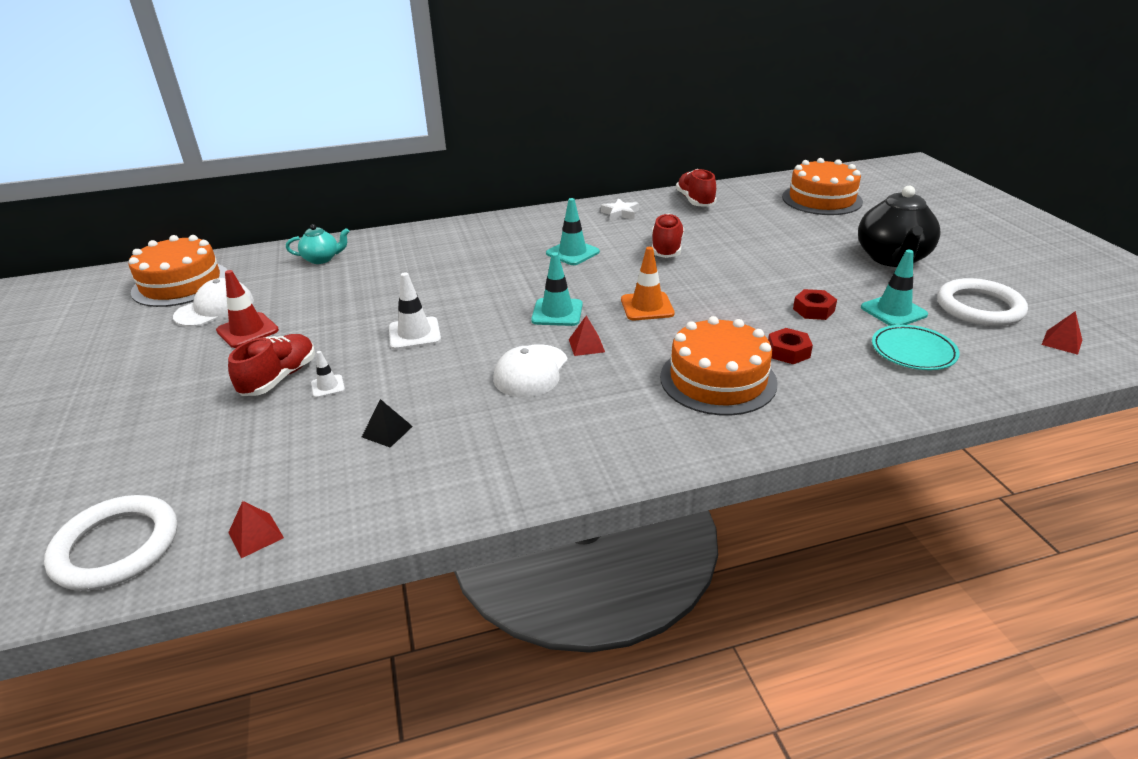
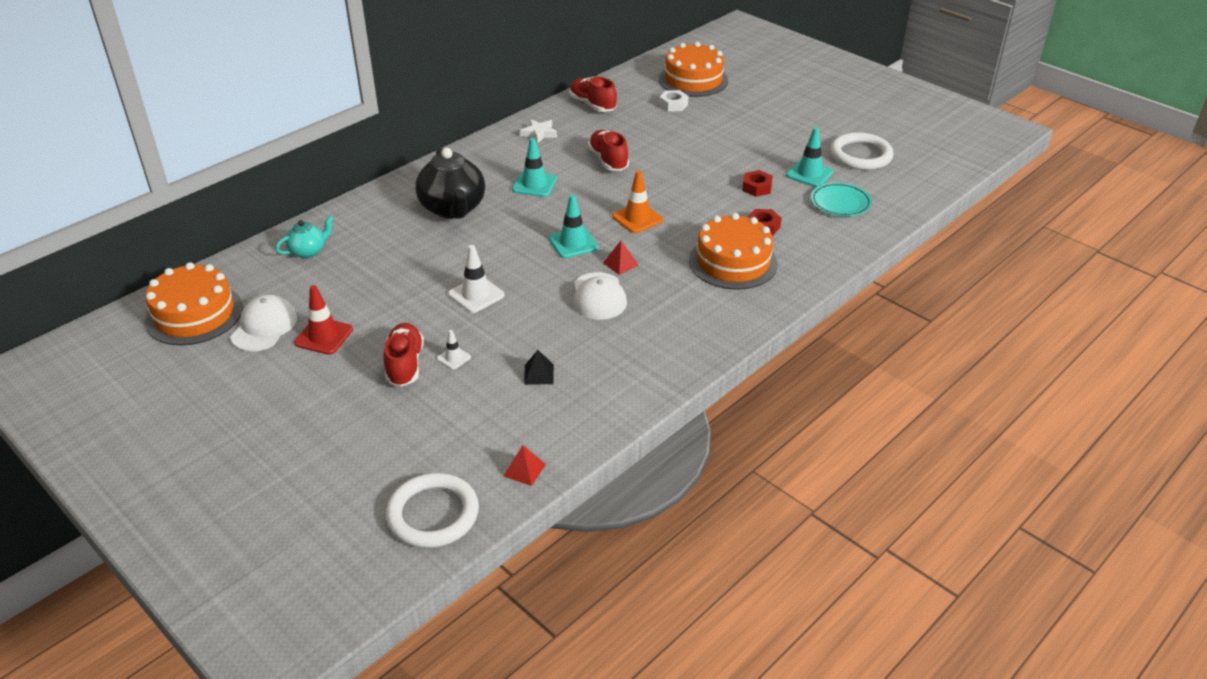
camera: 30 degrees left, 5 degrees up
black teapot [858,186,941,267] -> black teapot moved to [415,148,485,219]
red pyramid [1042,311,1082,355] -> none
none -> white nut [659,90,688,112]

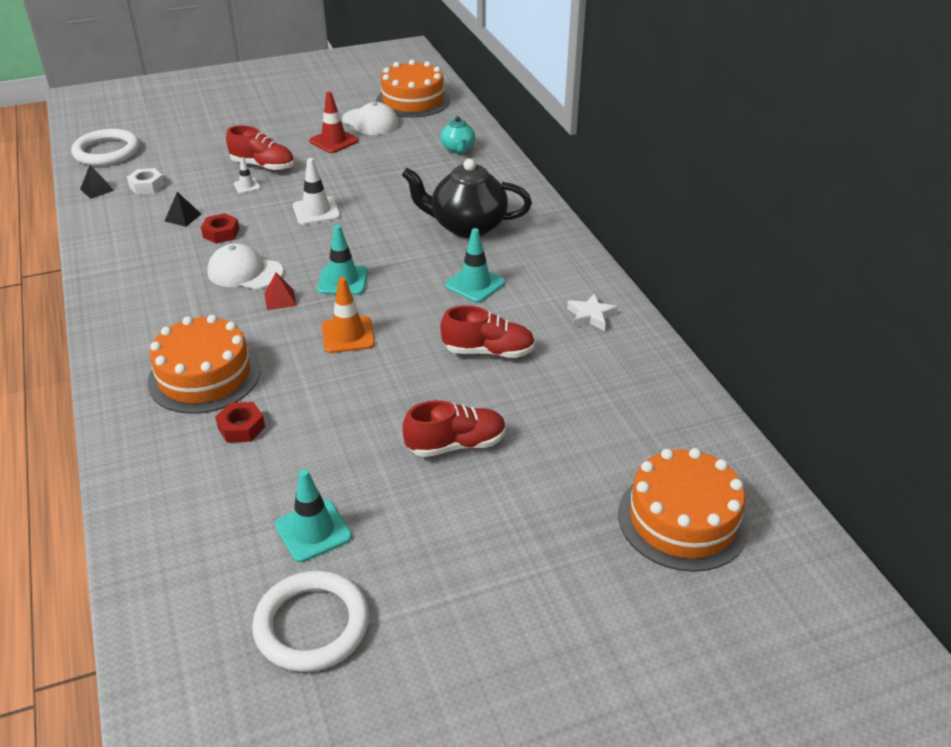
camera: 115 degrees right, 0 degrees up
red pyramid [503,445,546,486] -> black pyramid [80,165,114,199]
red shoe [569,77,617,112] -> red shoe moved to [403,400,506,457]
white nut [659,90,688,112] -> white nut moved to [127,168,164,194]
red nut [742,170,773,197] -> red nut moved to [201,213,240,244]
turquoise plate [811,182,872,217] -> none

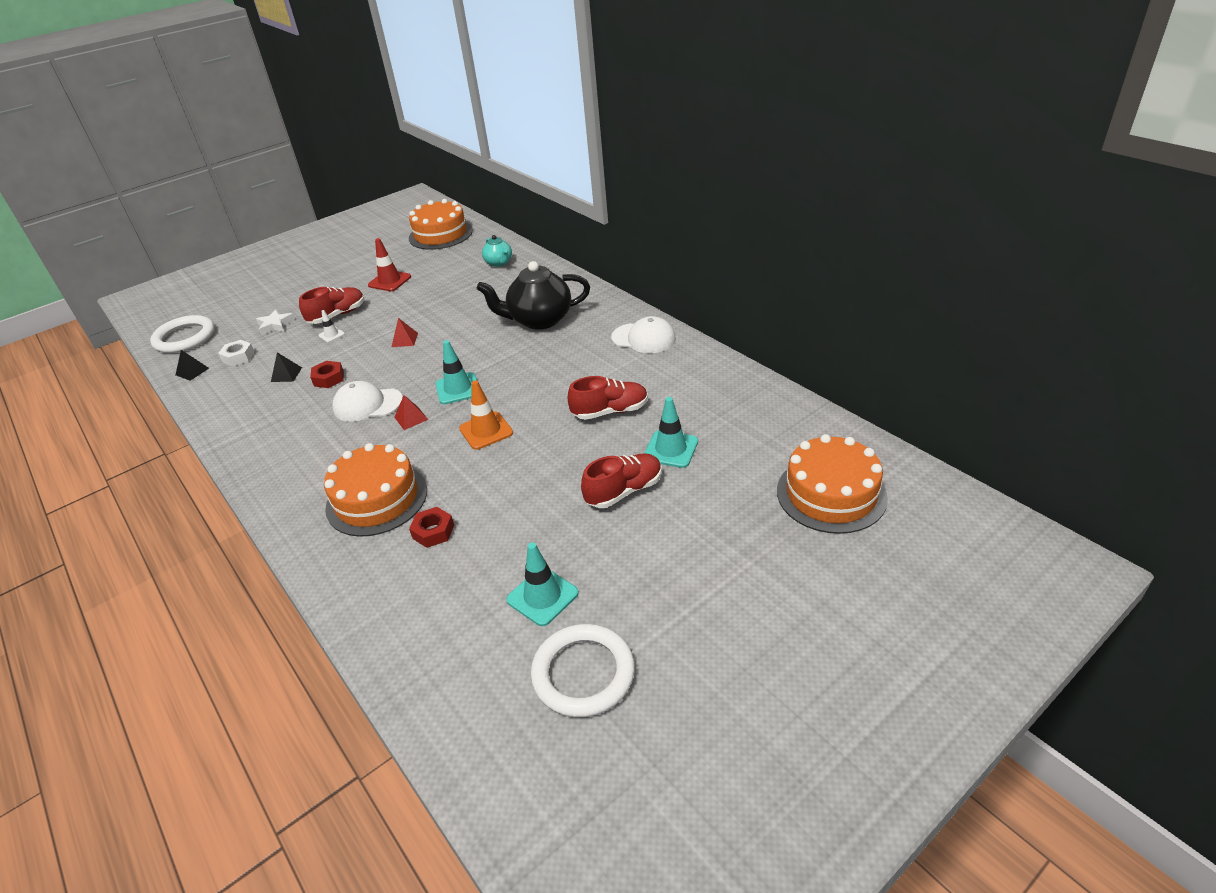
camera: 15 degrees left, 0 degrees up
red shoe [226,125,294,171] -> red shoe turned 45 degrees counterclockwise [299,287,365,324]
white traffic cone [293,158,340,225] -> red pyramid [391,318,418,347]
white cap [342,102,399,135] -> white cap moved to [611,316,676,353]
turquoise traffic cone [445,228,505,303] -> turquoise traffic cone moved to [644,397,698,468]
white star [567,293,618,331] -> white star moved to [256,309,295,335]

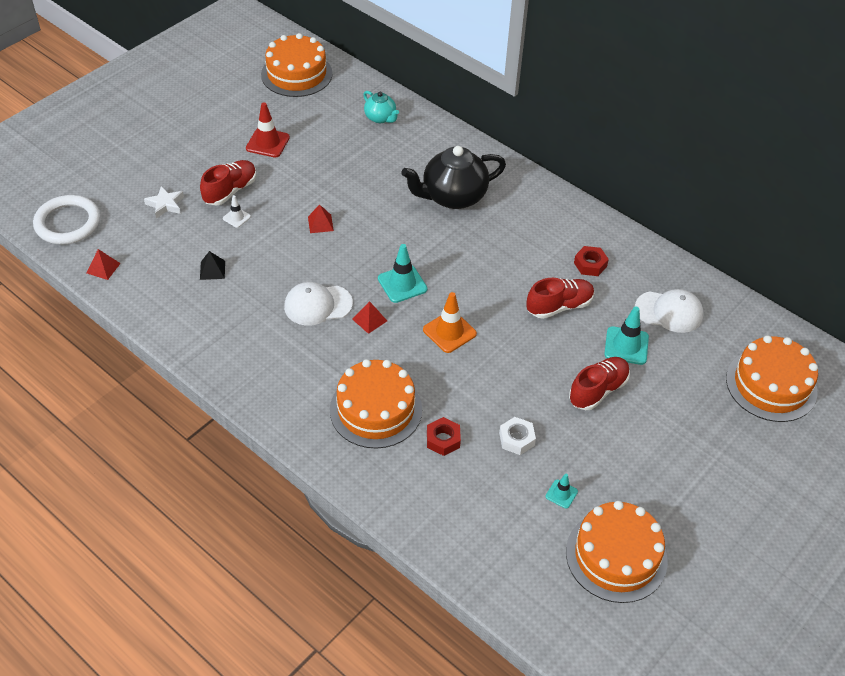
camera: 15 degrees left, 10 degrees up
black pyramid [176,350,209,381] -> red pyramid [87,249,121,280]
white nut [218,340,255,366] -> white nut moved to [499,417,536,455]
red nut [310,361,344,388] -> red nut moved to [574,246,609,276]
turquoise traffic cone [506,542,579,626] -> turquoise traffic cone [545,474,578,509], size x0.56
white ring [531,624,635,717] -> orange cake [566,501,668,603]
white cap [611,316,676,353] -> white cap moved to [635,289,704,333]

